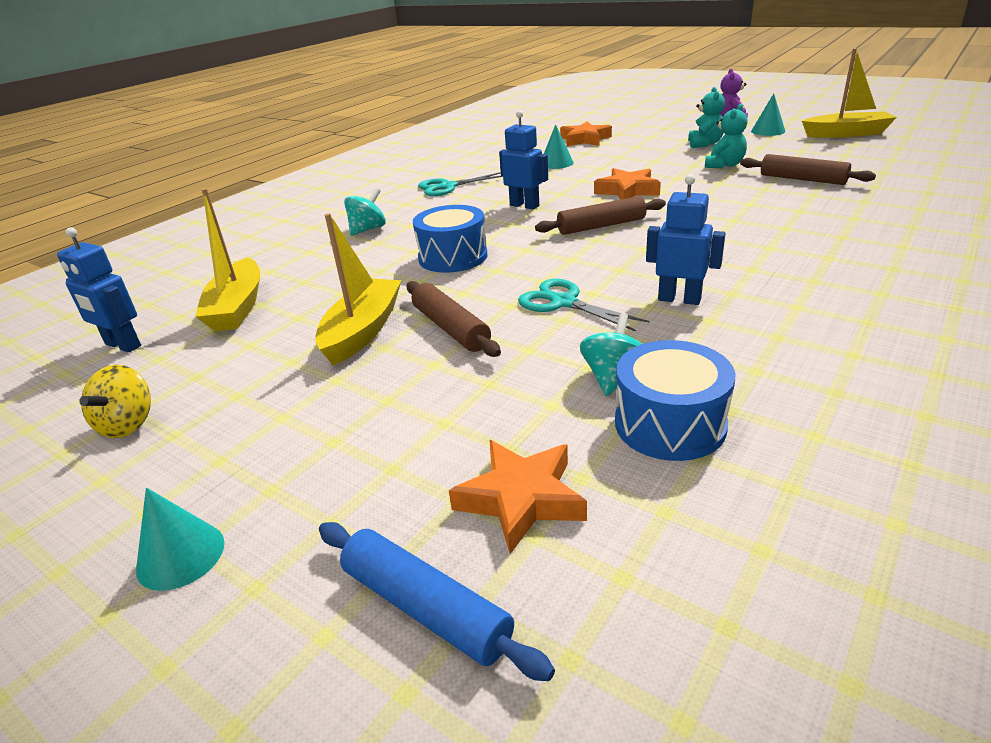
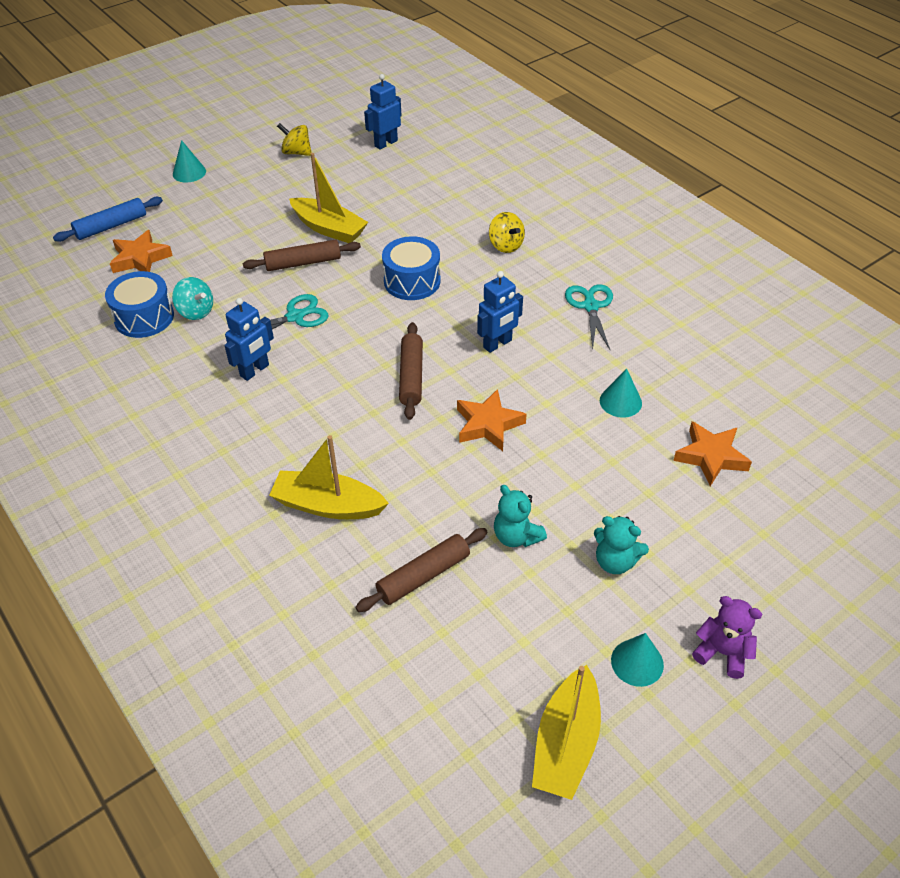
camera: 105 degrees right, 15 degrees up
yellow boat [195,188,260,331] -> yellow boat moved to [269,435,389,519]
turquoise spinning top [344,188,386,236] -> yellow spinning top [489,212,525,253]

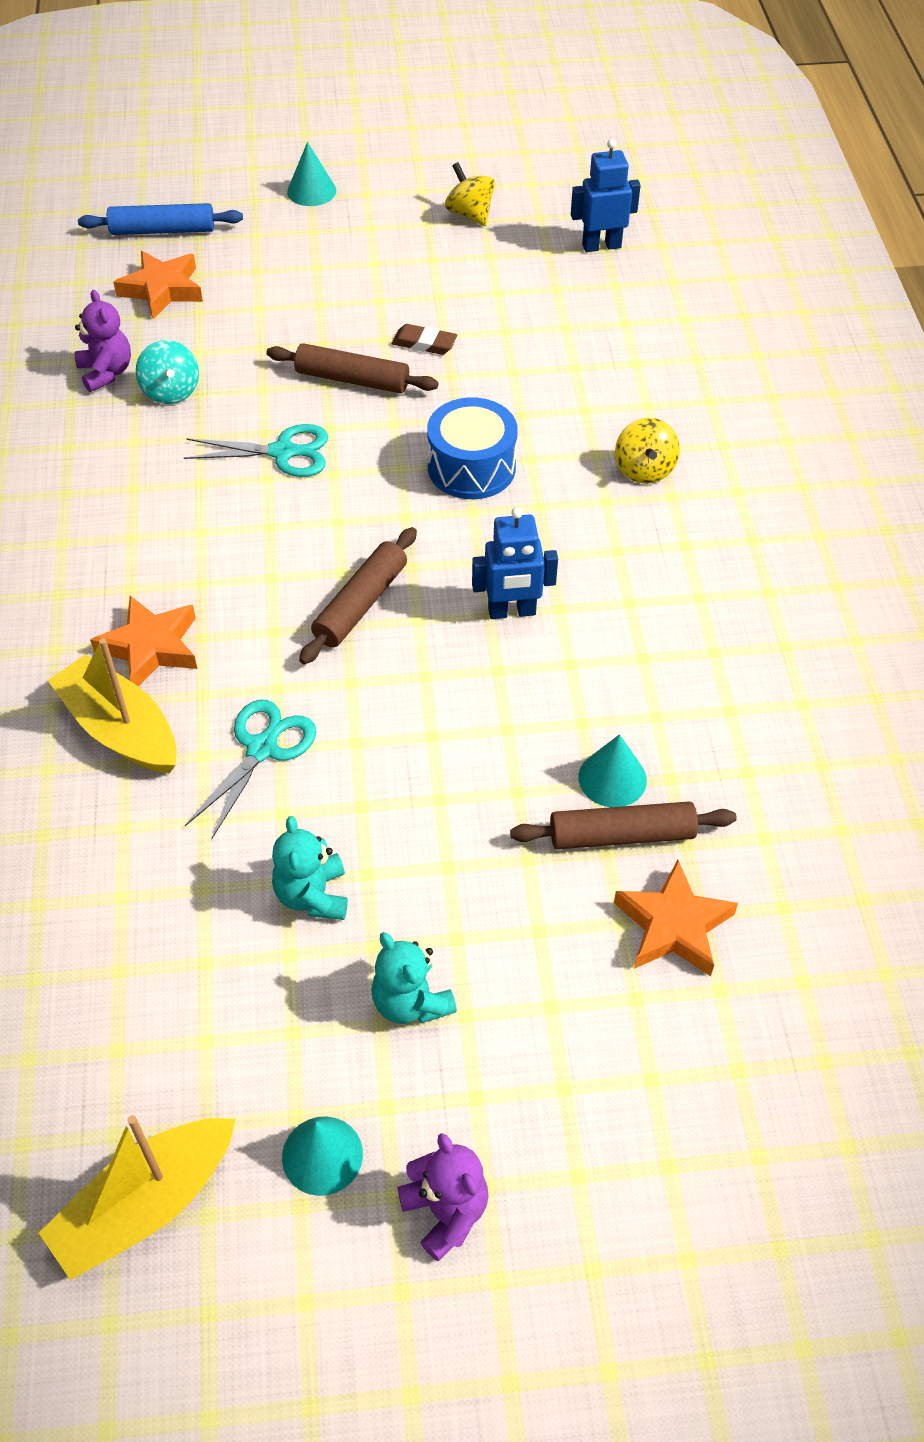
camera: 30 degrees right, 5 degrees up
blue drum [105,271,174,338] -> purple teddy bear [75,290,131,392]
blue robot [224,298,274,381] -> none
yellow boat [289,153,368,243] -> brown eraser [392,324,457,355]
brown rolling pin [355,528,487,612] -> brown rolling pin moved to [510,801,737,849]
orange star [457,389,527,451] -> orange star moved to [90,596,197,687]
turquoise scissors [565,284,613,350] -> turquoise scissors moved to [185,700,317,840]

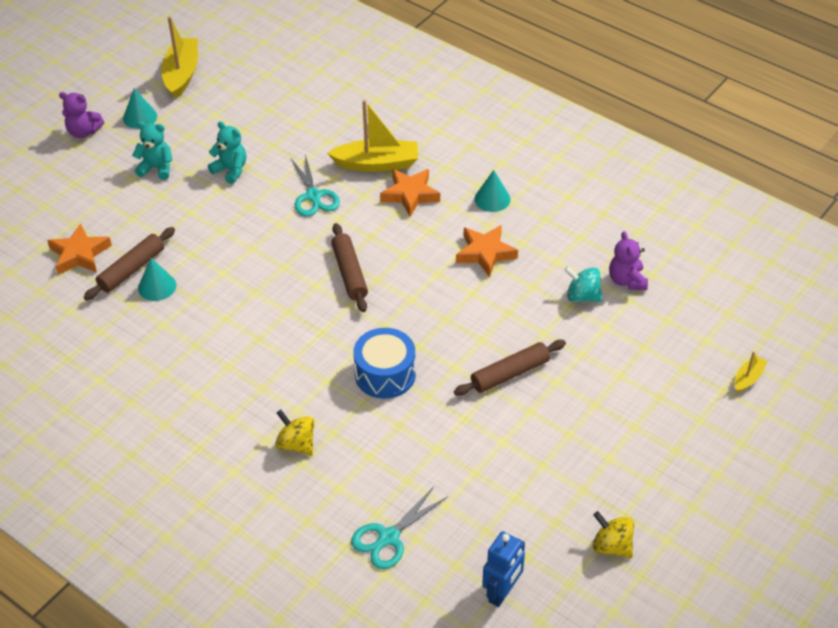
camera: 135 degrees right, 5 degrees down
purple teddy bear [75,290,131,392] -> purple teddy bear turned 60 degrees clockwise [609,231,648,290]
blue rolling pin [78,203,243,235] -> yellow boat [734,351,768,393]
orange star [113,251,203,319] -> orange star moved to [456,225,518,277]
turquoise scissors [184,424,328,477] -> turquoise scissors moved to [351,487,447,569]
turquoise cone [287,142,336,206] -> turquoise cone moved to [474,170,511,212]
brown eraser [392,324,457,355] -> none
yellow spinning top [445,162,495,226] -> yellow spinning top turned 150 degrees counterclockwise [593,511,634,559]
blue robot [472,507,558,619] -> none

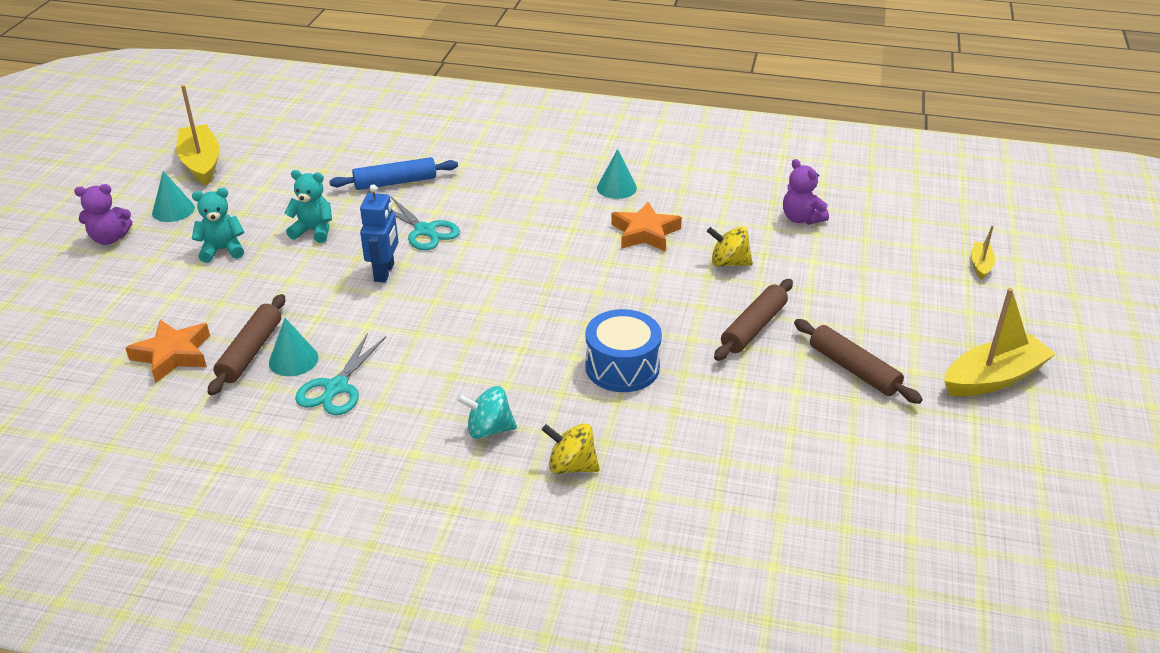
camera: 25 degrees left, 10 degrees down
yellow boat [328,100,418,172] -> yellow boat moved to [944,288,1056,396]
brown rolling pin [331,223,368,312] -> brown rolling pin moved to [794,319,923,404]
turquoise scissors [351,487,447,569] -> turquoise scissors moved to [295,333,386,415]
orange star [380,169,440,217] -> none
blue robot [482,531,525,607] -> blue robot moved to [360,184,398,282]
turquoise spinning top [564,266,603,302] -> turquoise spinning top moved to [457,386,517,439]
yellow spinning top [593,511,634,559] -> yellow spinning top moved to [707,226,753,267]
none -> blue rolling pin [330,157,458,190]

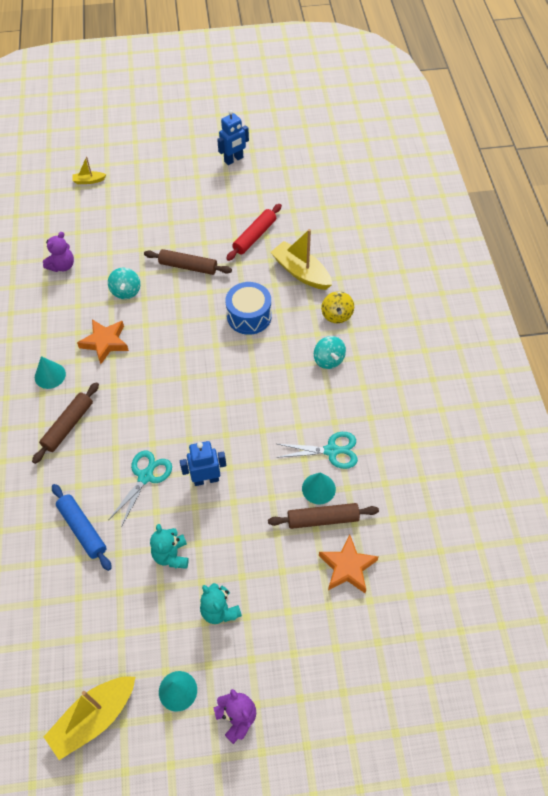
camera: 110 degrees left, 20 degrees up
yellow spinning top [707,226,753,267] -> turquoise spinning top [108,268,140,299]
brown rolling pin [794,319,923,404] -> brown rolling pin moved to [32,382,99,464]
yellow boat [944,288,1056,396] -> yellow boat moved to [271,229,332,290]
none -> blue robot [217,110,249,165]
none -> red rolling pin [226,204,282,261]

